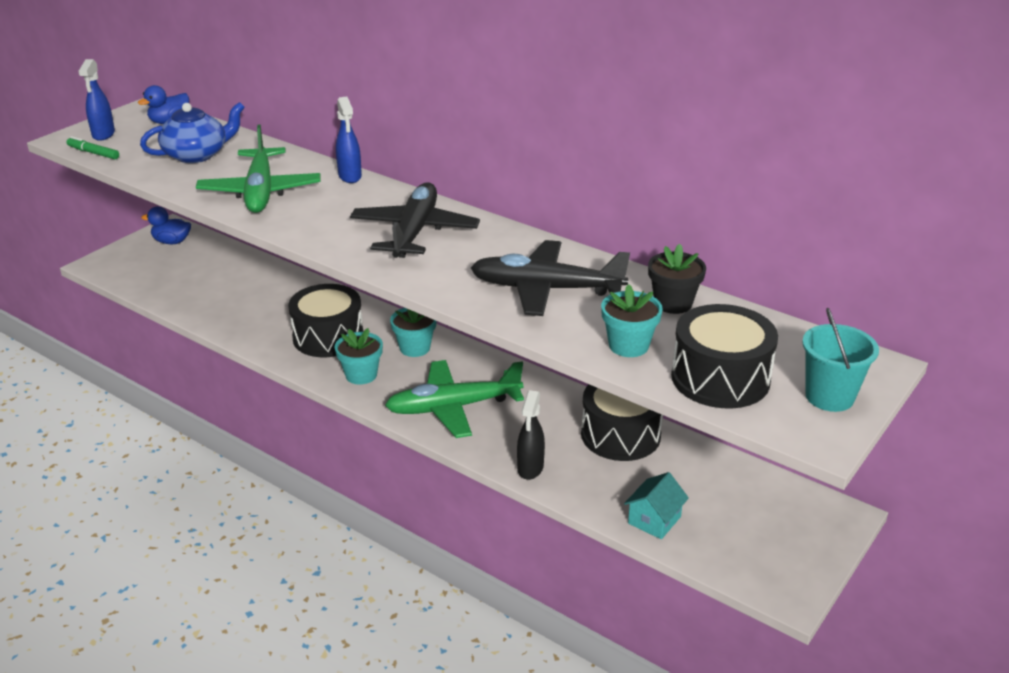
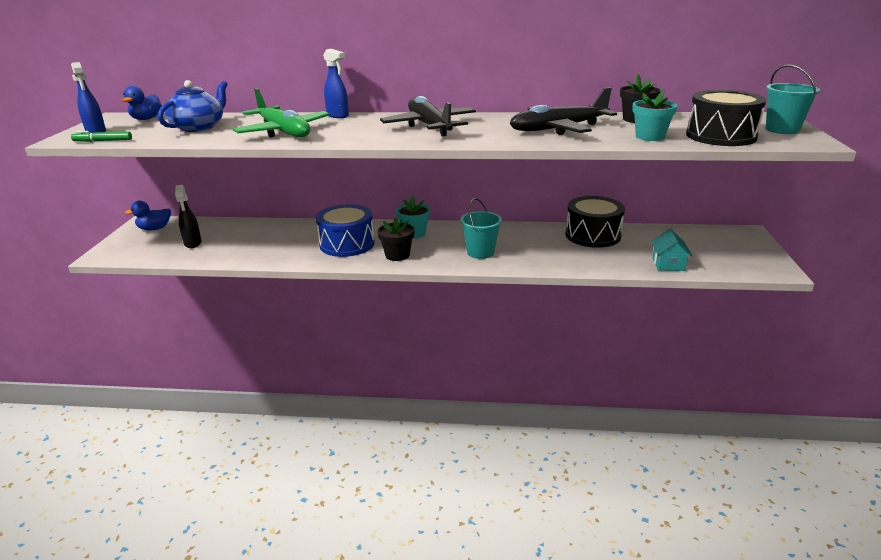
camera: 30 degrees left, 5 degrees down
black drum [288,284,363,357] -> blue drum [316,204,375,257]
turquoise flower pot [335,328,383,385] -> black flower pot [377,218,415,261]
green plane [385,360,524,438] -> turquoise bucket [460,198,502,259]
black spray bottle [517,390,545,480] -> black spray bottle moved to [175,185,201,248]

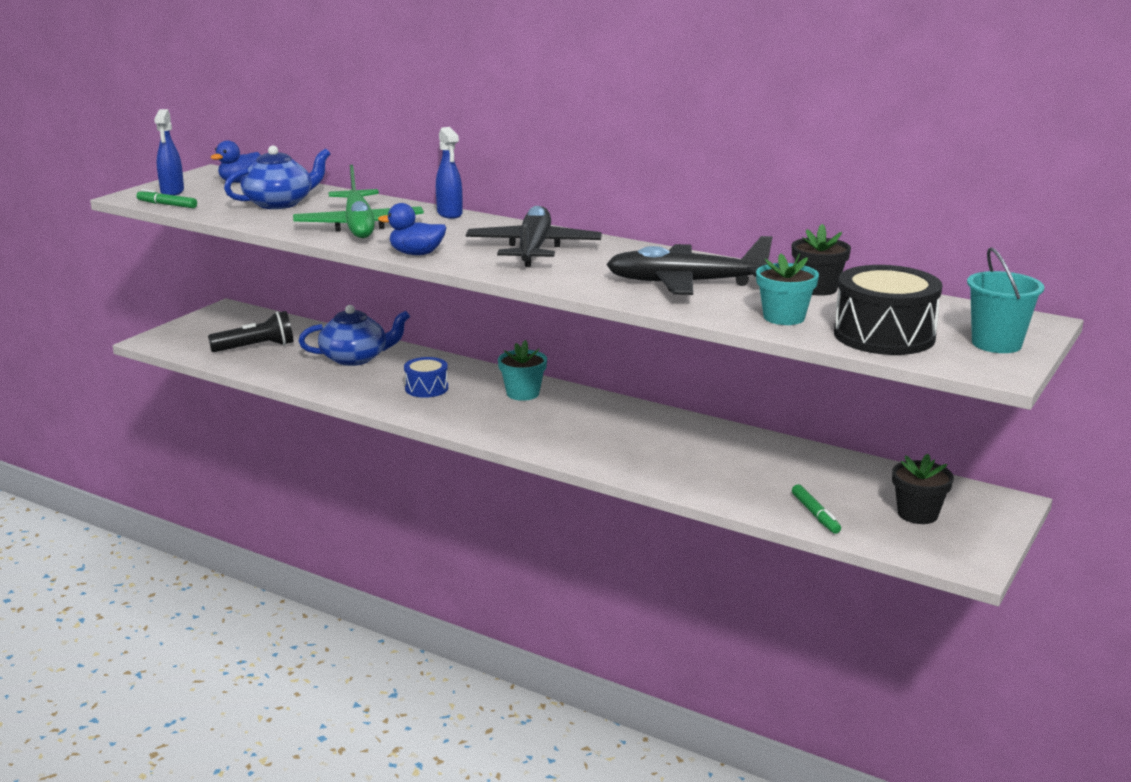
camera: 25 degrees right, 5 degrees down
blue duck [125,200,171,231] -> blue duck moved to [378,203,446,255]
black spray bottle [175,185,201,248] -> black flashlight [208,311,294,352]
blue drum [316,204,375,257] -> blue drum [404,357,448,398], size x0.57
black flower pot [377,218,415,261] -> black flower pot moved to [892,454,954,524]
turquoise bucket [460,198,502,259] -> none
black drum [566,196,625,248] -> none
turquoise house [651,229,692,271] -> green marker [792,484,841,534]
none -> blue teapot [299,305,410,366]

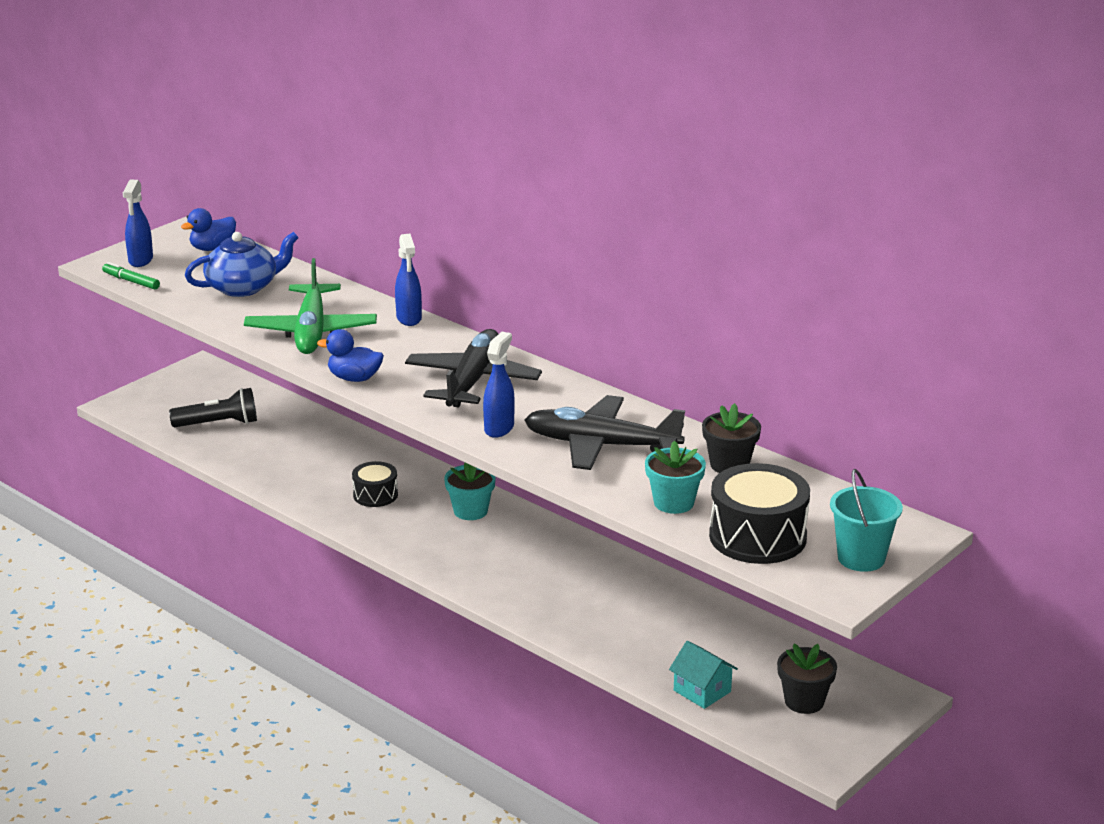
camera: 10 degrees right, 5 degrees up
blue teapot [299,305,410,366] -> none
blue drum [404,357,448,398] -> black drum [352,461,398,507]
green marker [792,484,841,534] -> turquoise house [669,641,738,709]
none -> blue spray bottle [483,332,515,438]

